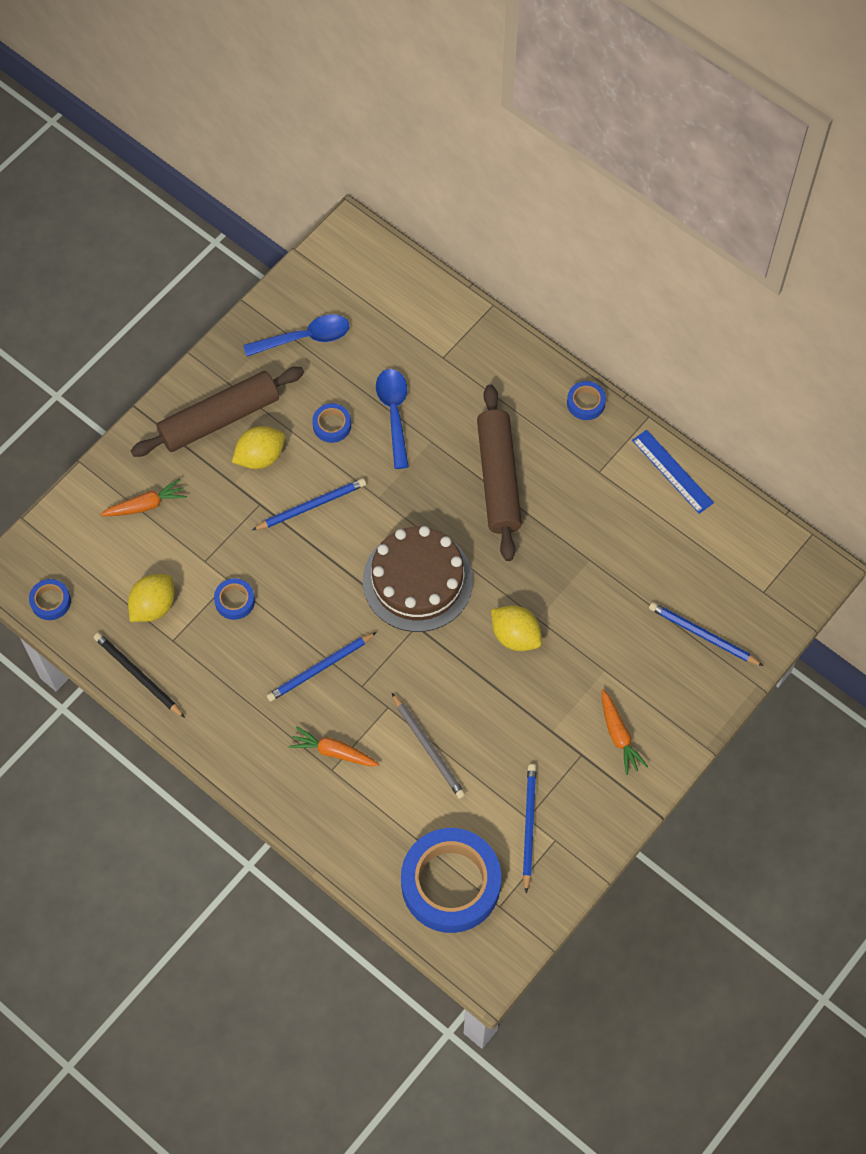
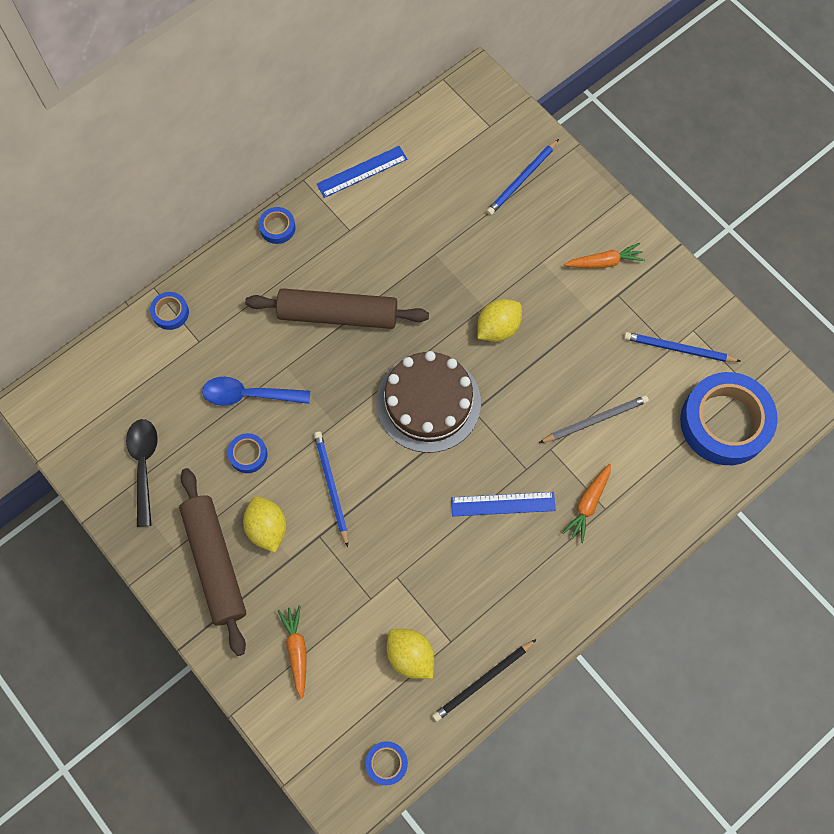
camera: 80 degrees left, 5 degrees up
blue tape [214,578,255,620] -> blue tape moved to [150,292,189,330]
blue spoon [243,314,349,356] -> black spoon [126,419,158,527]
blue pencil [267,632,377,702] -> blue ruler [451,492,556,516]

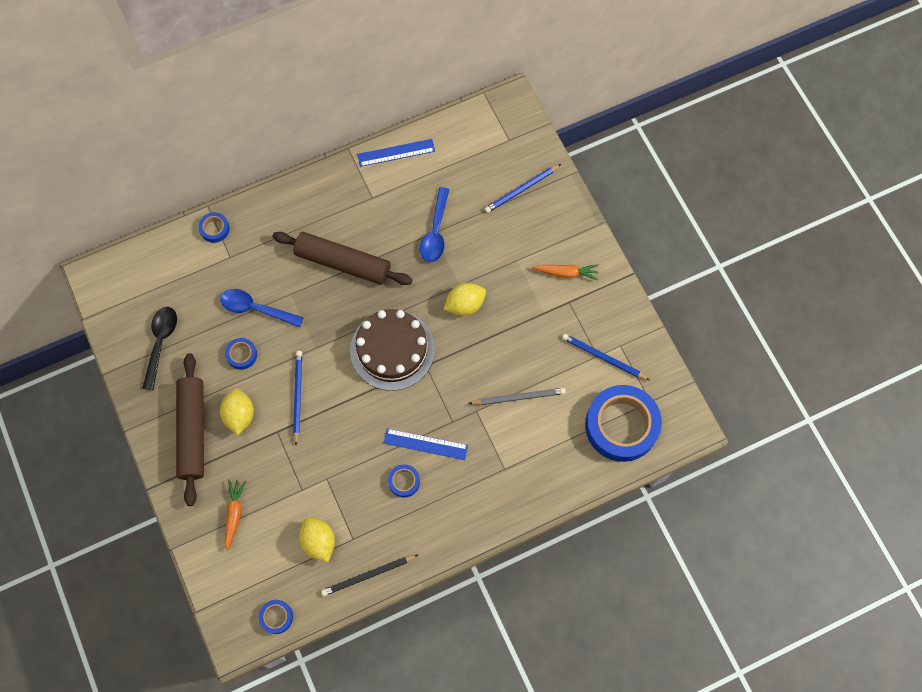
camera: 15 degrees right, 0 degrees up
blue tape [259,207,296,244] -> blue tape moved to [388,464,420,498]
orange carrot [562,464,611,543] -> none
none -> blue spoon [420,187,450,262]

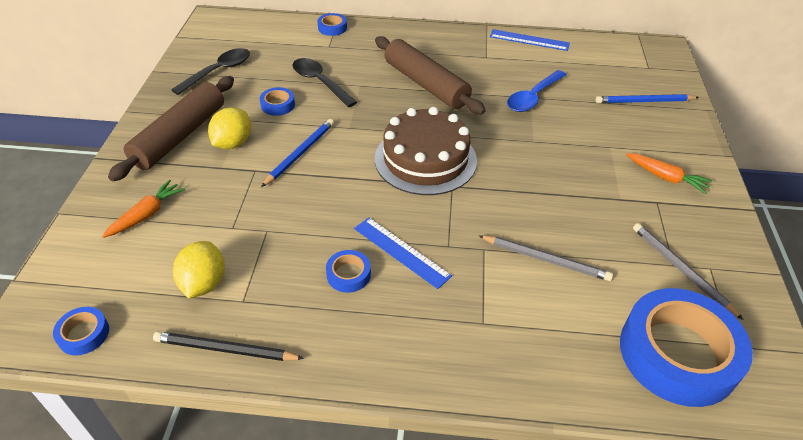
camera: 30 degrees right, 25 degrees down
blue spoon [220,289,304,327] -> black spoon [293,58,357,107]
yellow lemon [443,283,486,316] -> none
blue pencil [562,334,650,380] -> grey pencil [633,223,744,320]

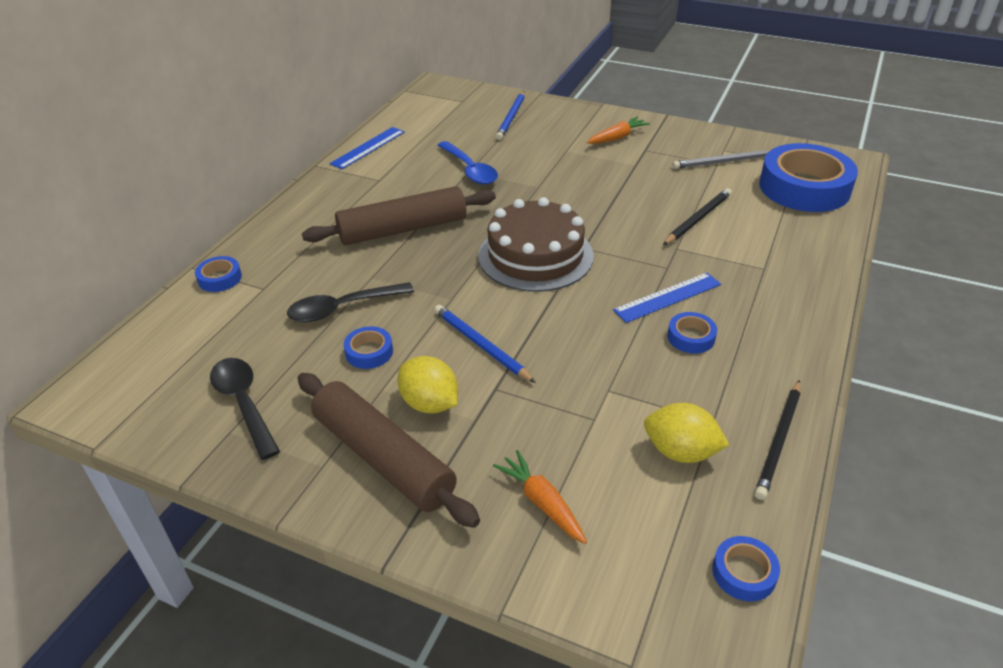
camera: 70 degrees left, 5 degrees down
grey pencil [479,235,613,281] -> black pencil [663,188,732,245]

